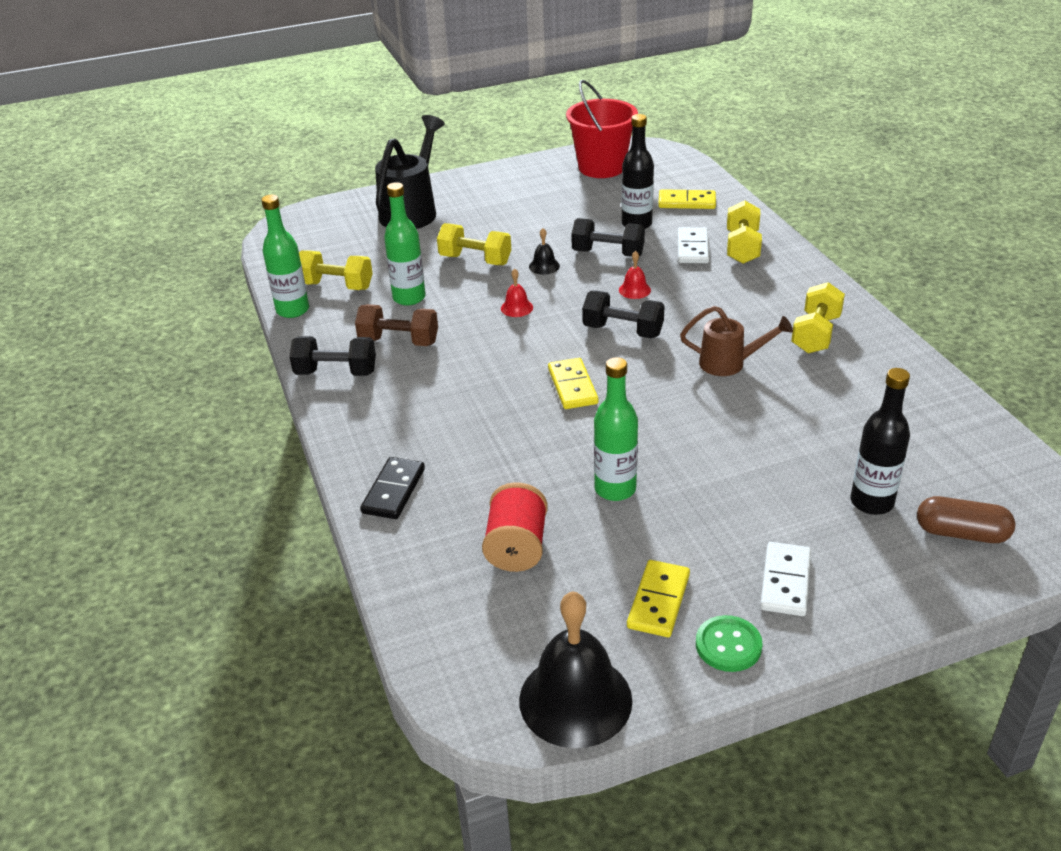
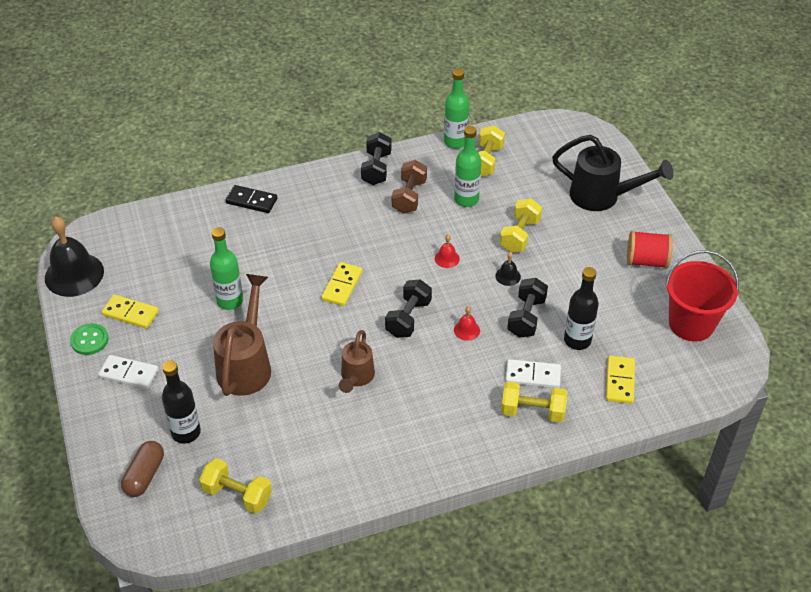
camera: 90 degrees right, 10 degrees up
red spool [482,482,548,572] -> red spool moved to [627,231,673,269]
yellow domino [548,358,598,409] -> yellow domino turned 60 degrees counterclockwise [321,262,362,306]
yellow dumbbell [791,282,845,354] -> yellow dumbbell moved to [199,458,272,514]
none -> brown watering can [213,274,271,396]

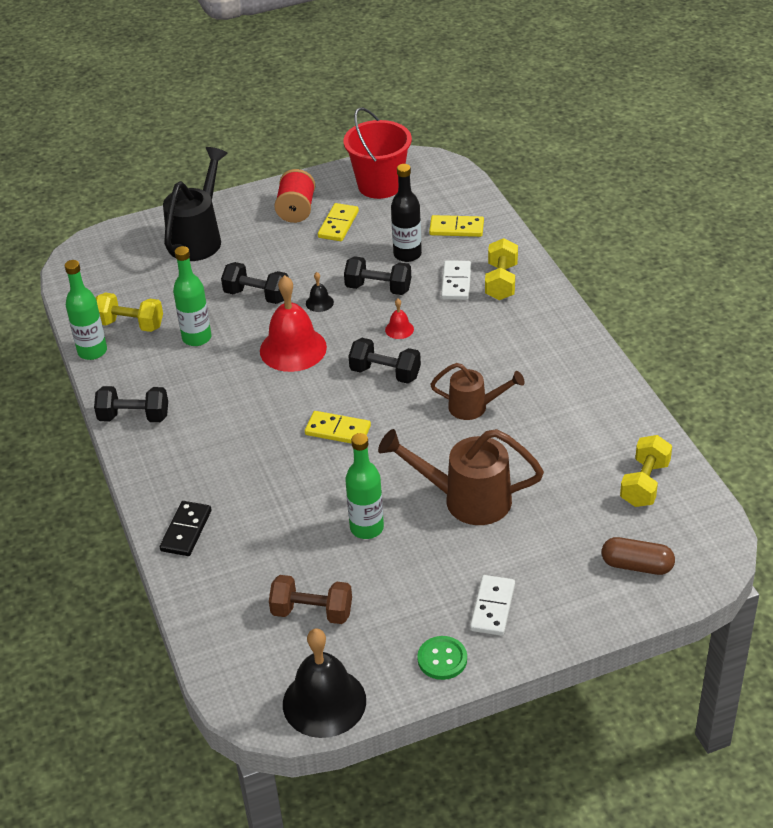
camera: 90 degrees left, 5 degrees down
yellow domino [102,295,159,329] -> yellow domino moved to [318,203,359,241]
black bottle [162,360,201,444] -> none
brown dumbbell [392,160,427,214] -> brown dumbbell moved to [269,575,352,624]
red bell [435,234,460,268] -> red bell [260,275,327,372], size x2.31
yellow dumbbell [500,198,542,252] -> black dumbbell [221,262,288,304]

